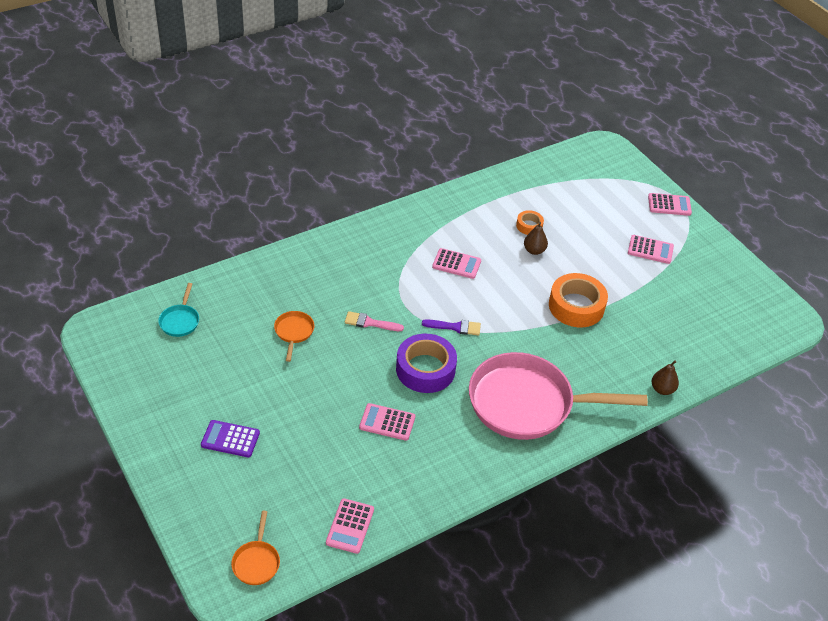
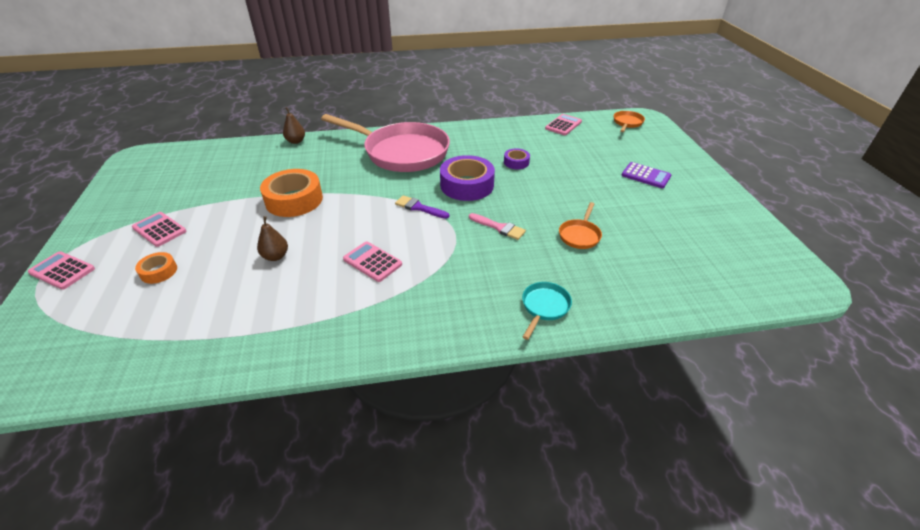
camera: 155 degrees left, 5 degrees down
turquoise pan [158,283,199,337] -> turquoise pan moved to [522,282,572,340]
pink calculator [359,403,415,441] -> purple tape [504,148,530,169]
orange tape [516,210,544,235] -> orange tape moved to [135,252,177,284]

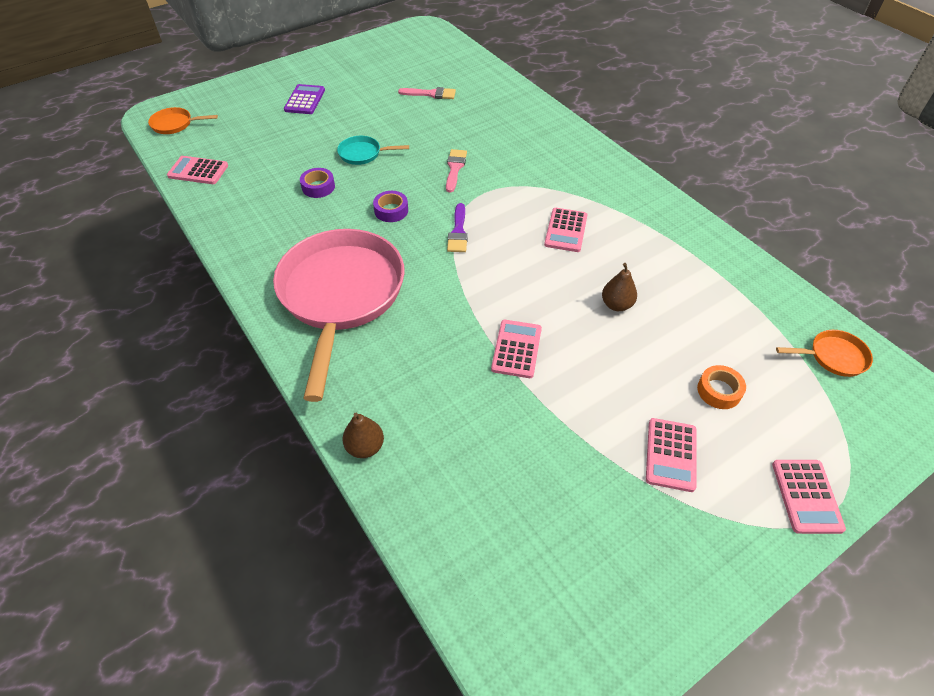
camera: 115 degrees left, 10 degrees up
orange tape [260,169,323,217] -> pink calculator [491,320,542,378]
purple tape [440,155,495,201] -> purple tape [373,191,408,222], size x0.51
turquoise pan [522,282,572,340] -> turquoise pan moved to [337,136,409,165]
orange pan [559,202,602,249] -> orange pan moved to [776,330,873,377]
none -> pink brush [398,87,456,99]

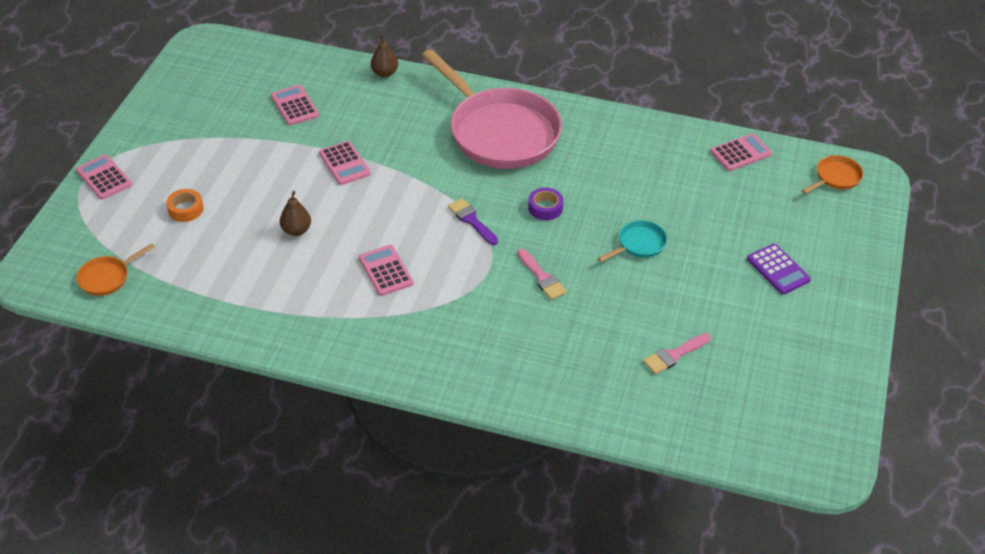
camera: 140 degrees right, 5 degrees down
purple tape [300,168,335,198] -> none
pink calculator [646,418,697,492] -> pink calculator moved to [271,85,319,125]

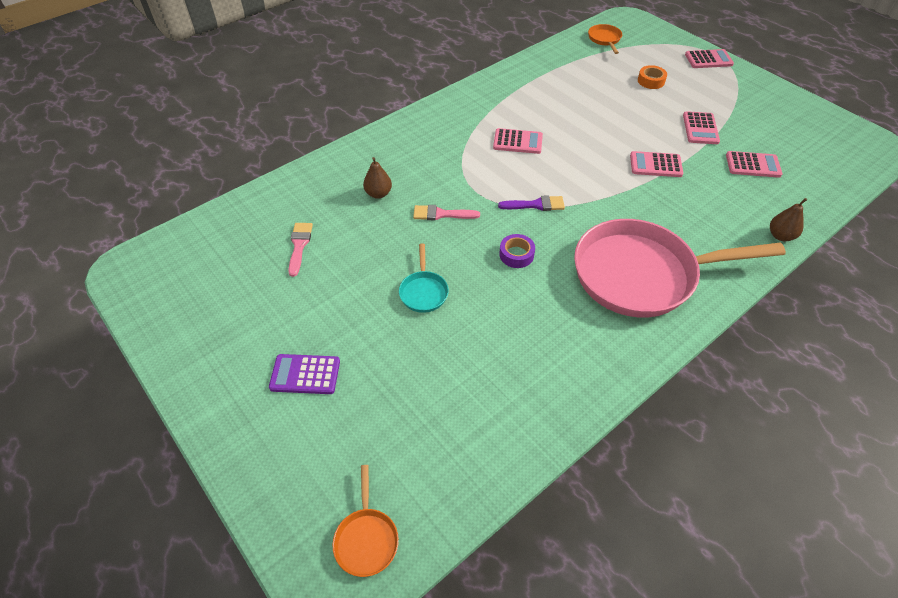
camera: 125 degrees right, 5 degrees up
brown pear [280,191,311,236] -> brown pear moved to [363,157,392,199]
pink calculator [710,133,772,171] -> pink calculator moved to [683,111,720,144]

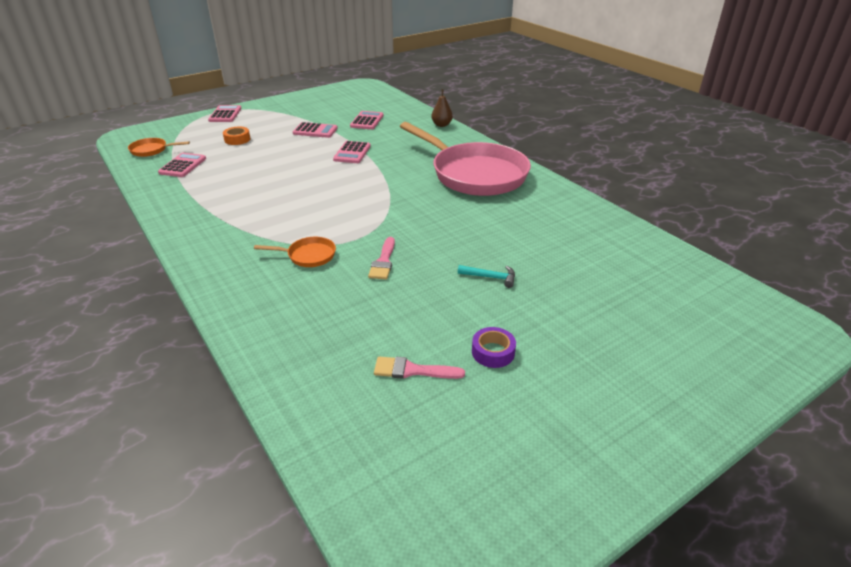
camera: 85 degrees left, 15 degrees down
purple calculator [269,354,340,394] -> none
orange pan [333,465,399,577] -> orange pan moved to [254,237,336,267]
brown pear [363,157,392,199] -> none
turquoise pan [399,243,449,313] -> turquoise hammer [458,265,515,288]
pink calculator [493,128,543,154] -> pink calculator moved to [158,153,206,177]
purple brush [498,195,565,211] -> none
purple tape [499,234,535,268] -> purple tape moved to [472,327,516,368]
pink pan [574,219,786,318] -> pink pan turned 45 degrees counterclockwise [400,122,531,196]

